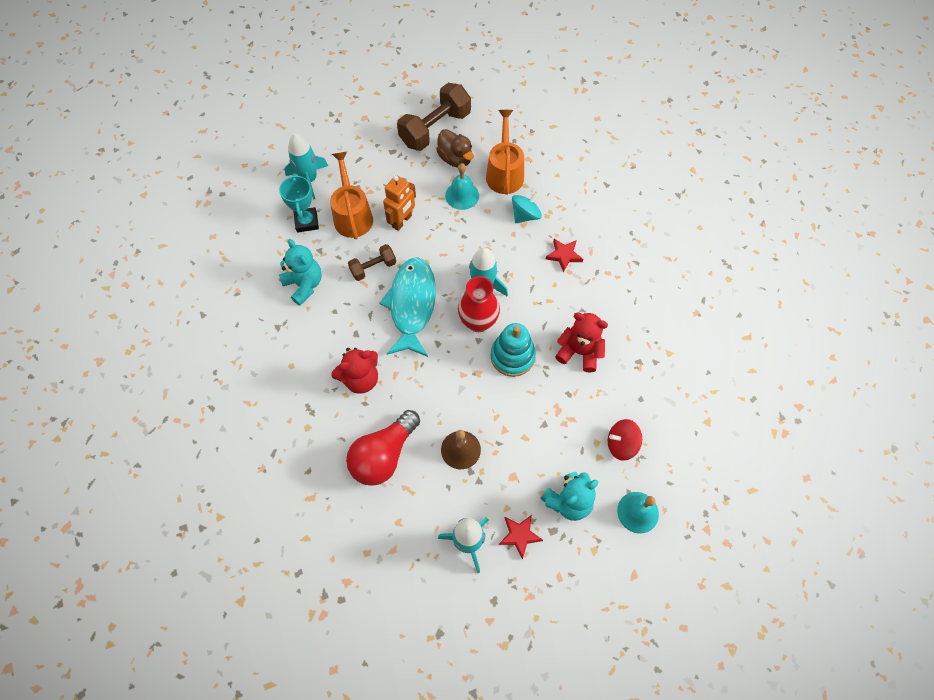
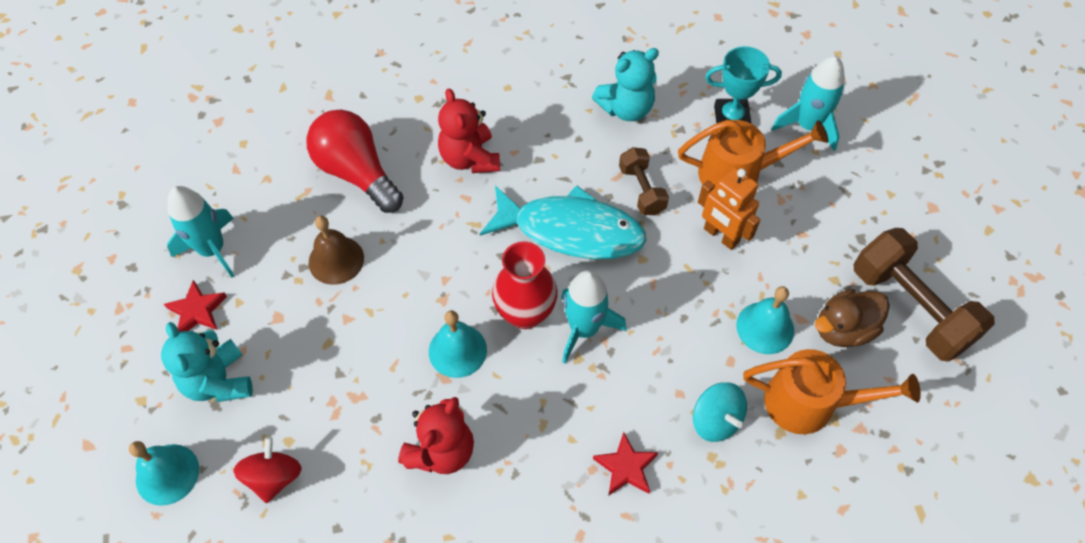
camera: 100 degrees right, 5 degrees down
turquoise stacking toy [491,323,536,377] -> turquoise bell [429,310,487,378]

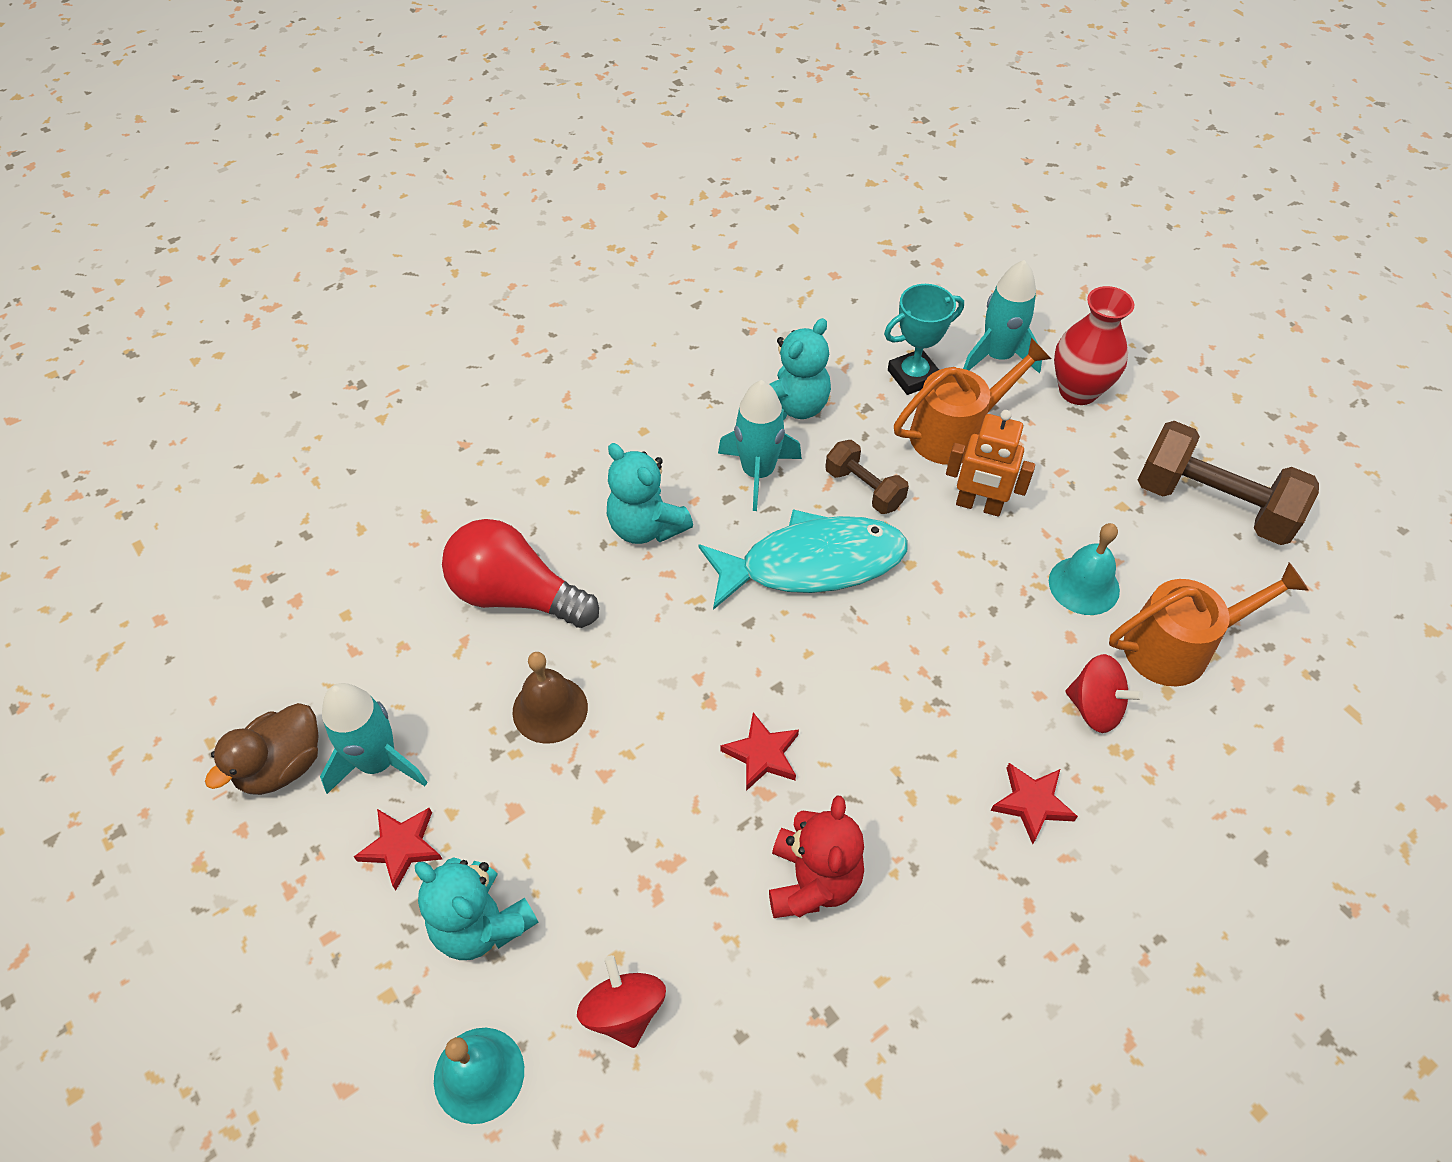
camera: 25 degrees left, 5 degrees down
turquoise bell [429,310,487,378] -> red star [720,712,799,791]
red teddy bear [438,88,500,173] -> turquoise teddy bear [607,443,693,544]
red vase [492,241,558,329] -> red vase moved to [1054,286,1134,405]
turquoise rocket [561,270,626,364] -> turquoise rocket moved to [718,380,802,511]
turquoise spinning top [693,382,747,442] -> red spinning top [1065,654,1143,733]
brown duck [815,289,890,347] -> brown duck moved to [205,703,319,795]

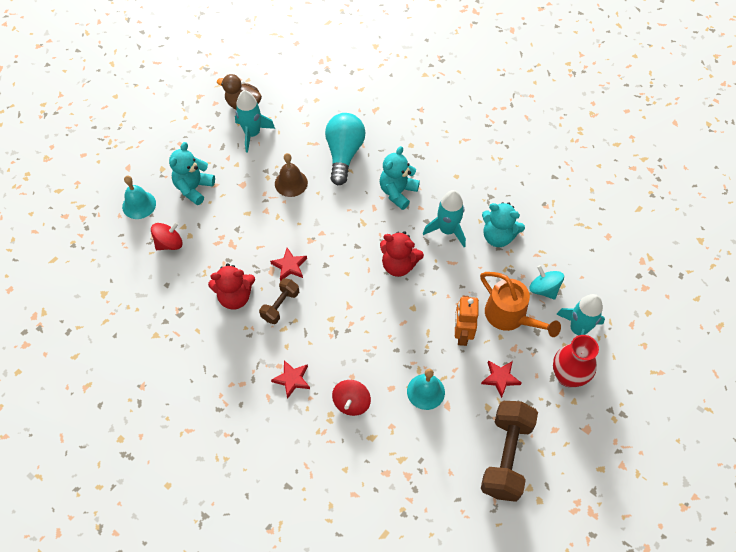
camera: 75 degrees right, 5 degrees up
red star [354,808,442,890] -> red star moved to [481,360,522,398]
red light bulb [442,519,599,628] -> turquoise light bulb [325,113,365,185]
turquoise fish [698,509,907,610] -> red teddy bear [380,231,424,277]
brown dumbbell [825,440,909,514] -> brown dumbbell moved to [259,278,299,324]
turquoise trophy [884,284,964,395] -> turquoise spinning top [529,265,564,300]
orange watering can [1109,562,1309,686] -> none

